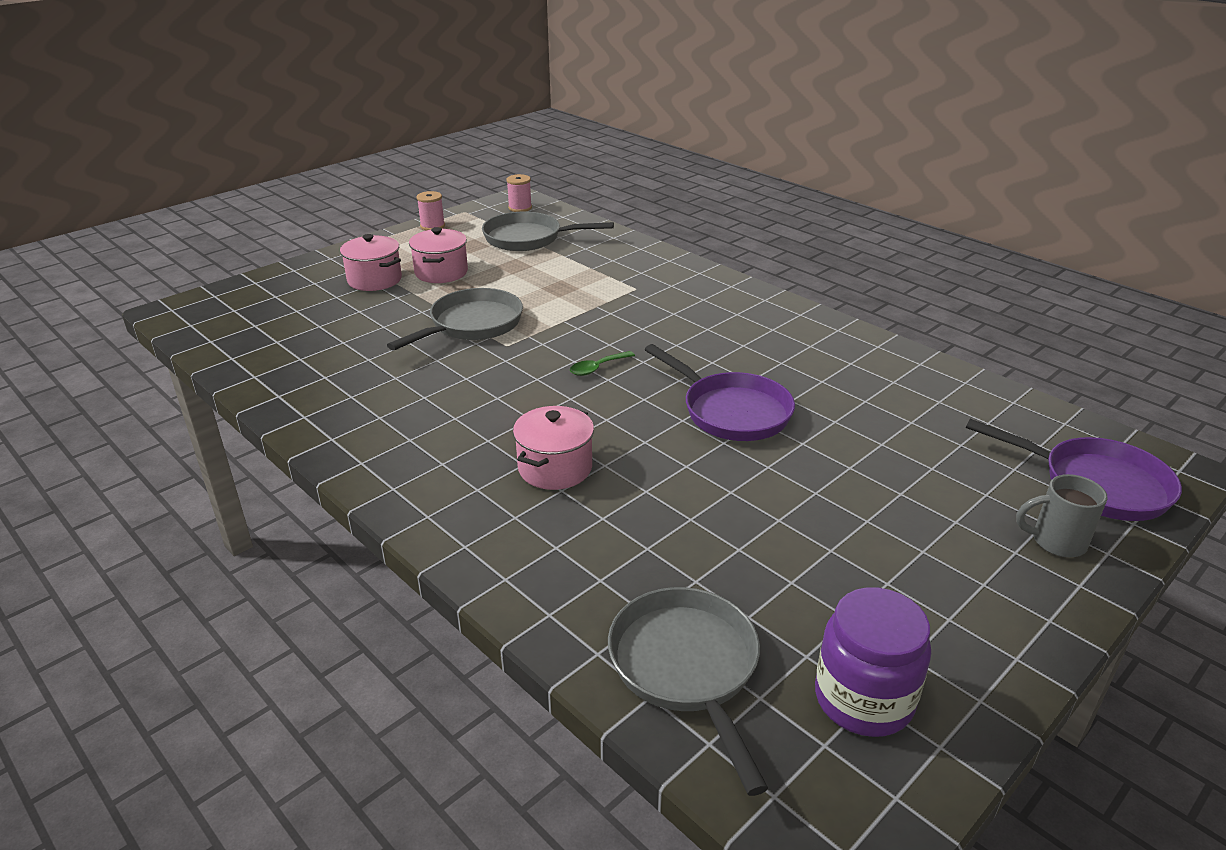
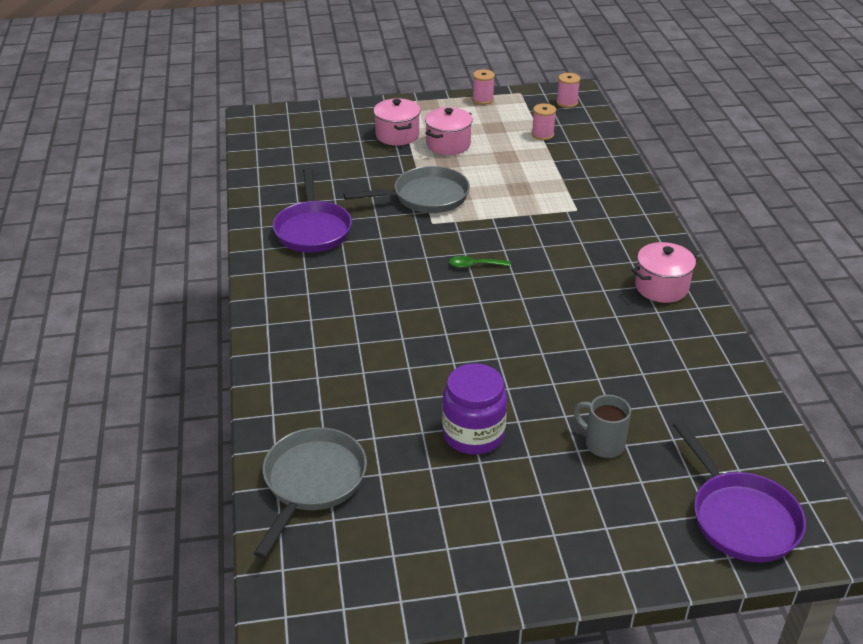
camera: 35 degrees right, 5 degrees up
grey pan [482,212,614,251] -> pink spool [532,103,556,140]
pink pot [513,406,594,490] -> pink pot moved to [632,242,700,303]
purple pan [645,344,795,441] -> purple pan moved to [273,168,352,252]
purple jar [815,587,931,737] -> purple jar moved to [442,363,507,455]
grey mug [1016,474,1108,557] -> grey mug moved to [574,395,631,458]

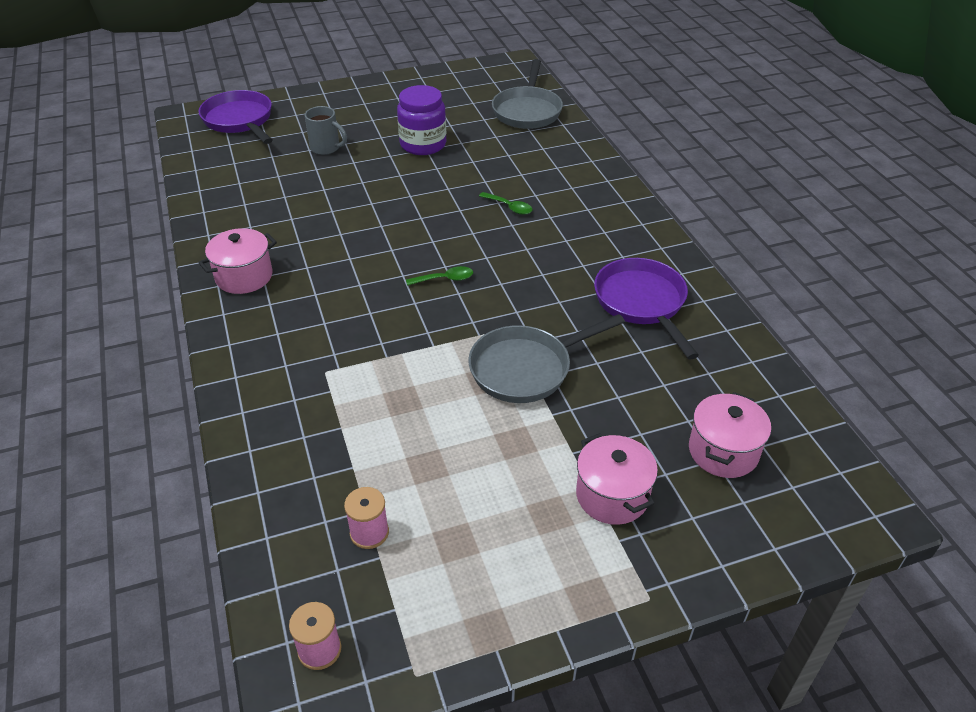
camera: 170 degrees right, 5 degrees up
pink pot [425,107,473,155] -> pink pot moved to [689,392,771,478]
pink spool [472,70,495,104] -> none
none -> green spoon [479,192,532,215]

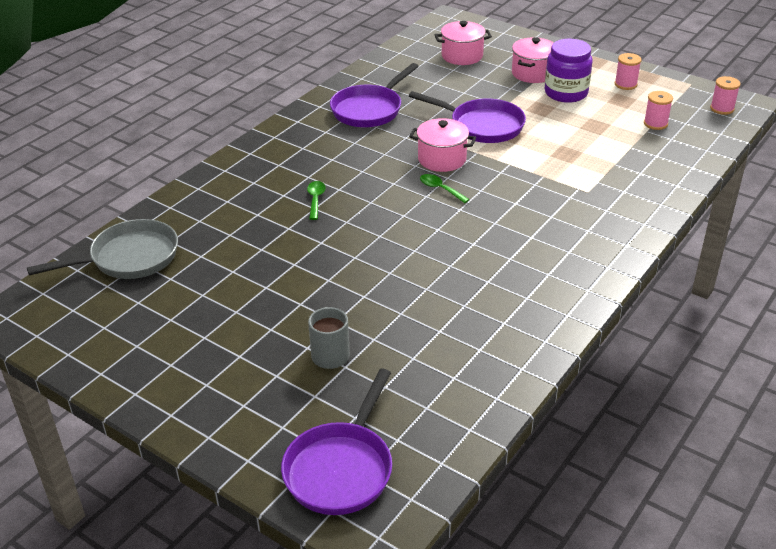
camera: 125 degrees left, 5 degrees down
pink pot [198,228,277,294] -> pink pot moved to [409,118,476,172]
purple jar [397,85,446,155] -> purple jar moved to [545,39,593,103]
grey pan [468,314,625,403] -> purple pan [409,91,526,143]
none -> pink spool [615,53,642,90]

